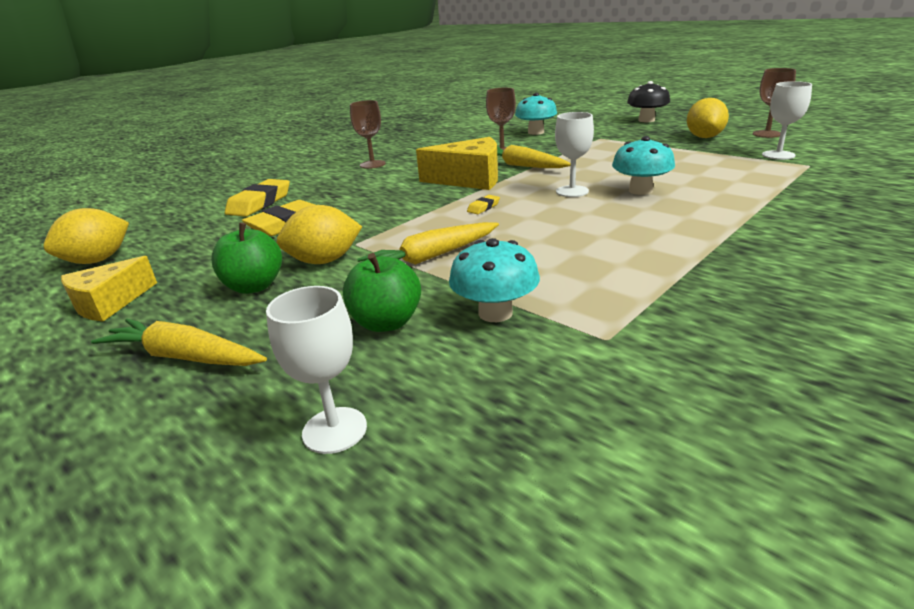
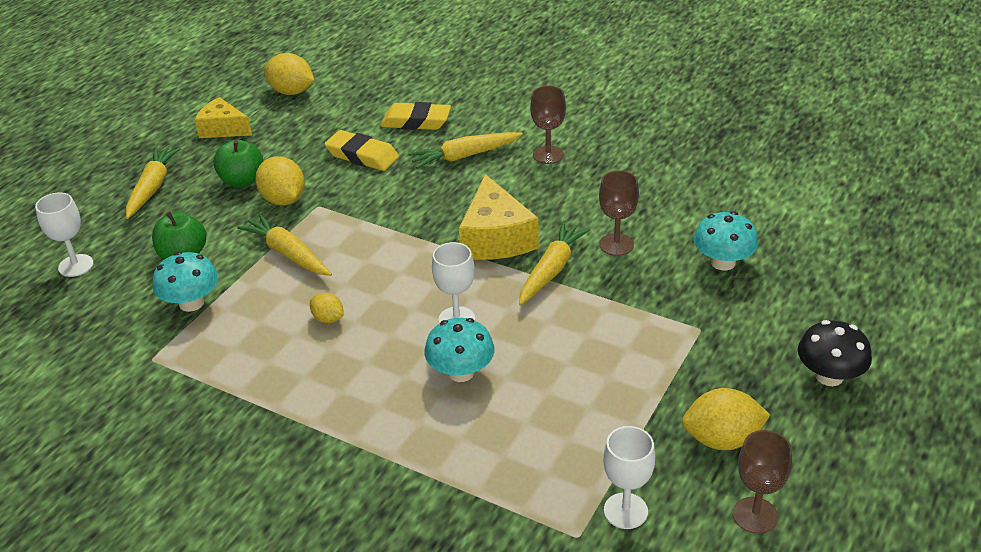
camera: 75 degrees right, 10 degrees up
yellow eraser [467,195,500,214] -> none
none -> yellow lemon [310,293,344,323]
none -> yellow carrot [408,132,523,169]

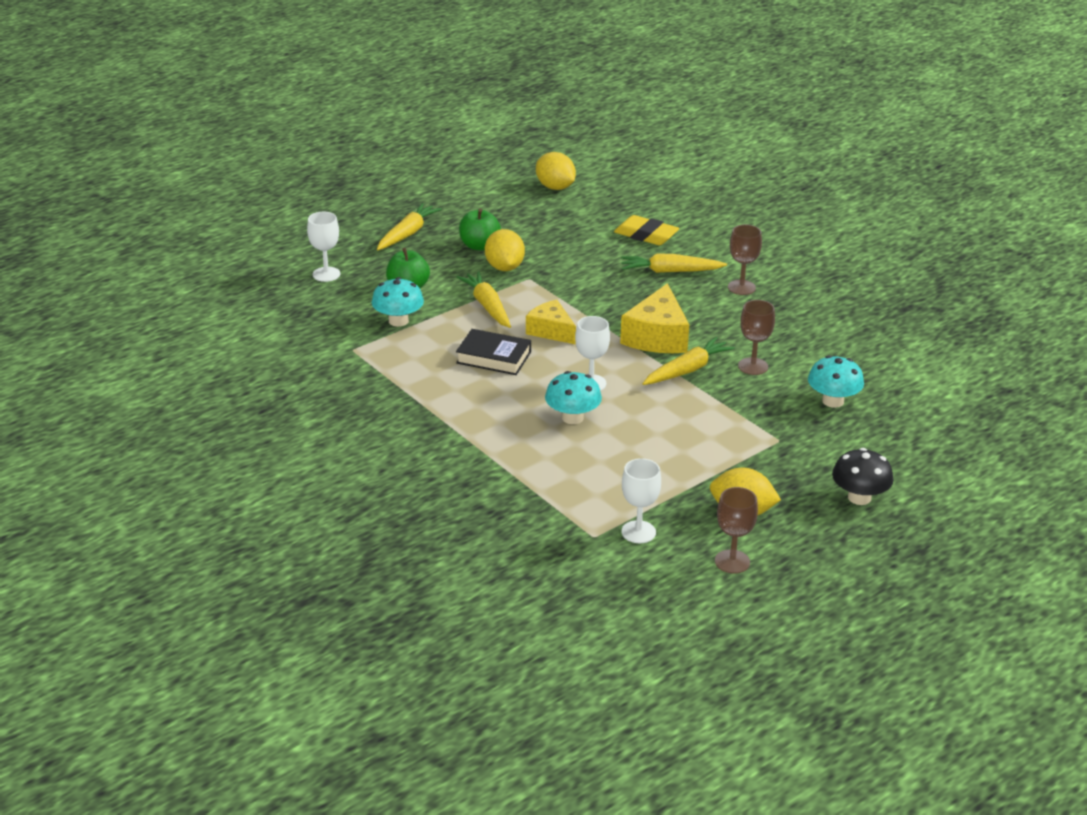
camera: 20 degrees right, 5 degrees down
yellow cheese [195,97,252,138] -> yellow cheese moved to [526,300,576,344]
yellow lemon [310,293,344,323] -> black book [456,329,531,375]
yellow eraser [324,130,399,171] -> none

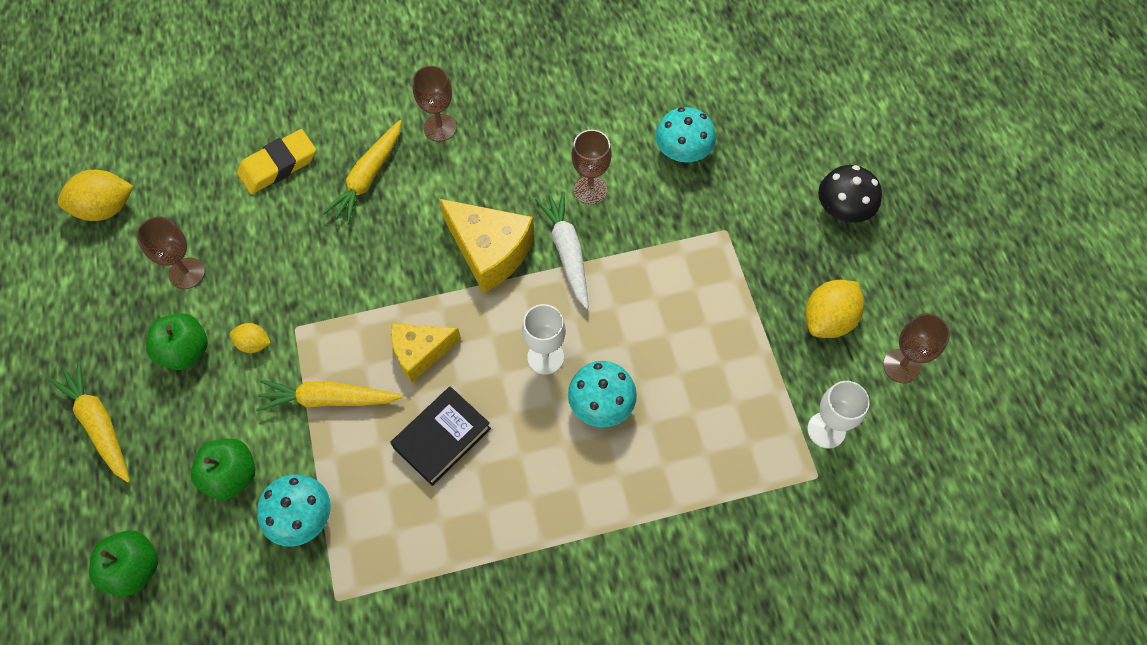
camera: 65 degrees left, 30 degrees up
white goblet [307,212,340,282] -> green apple [89,530,158,596]
yellow lemon [485,229,525,271] -> yellow lemon [230,323,271,353], size x0.56
yellow carrot [643,337,735,385] -> white carrot [535,191,589,310]
none -> brown goblet [136,216,205,289]

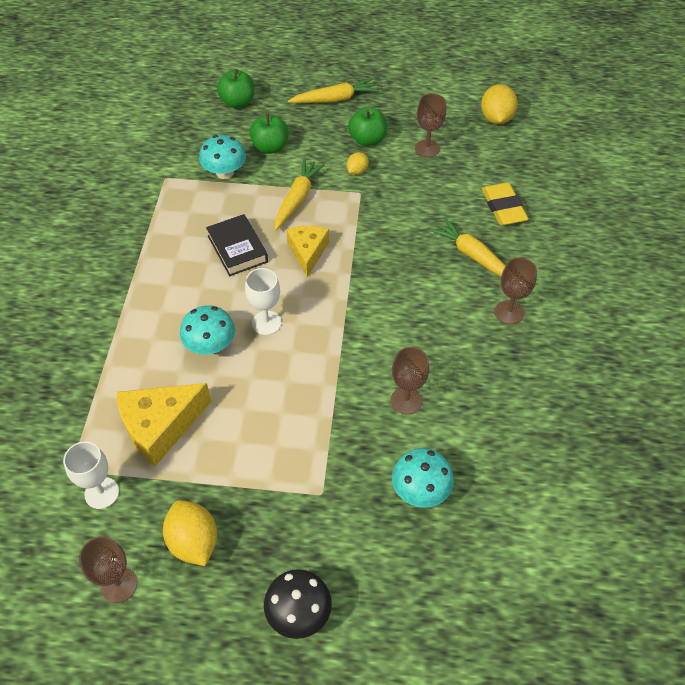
camera: 110 degrees right, 10 degrees down
yellow cheese [439,199,535,293] -> yellow cheese moved to [117,383,211,466]
white carrot [535,191,589,310] -> none

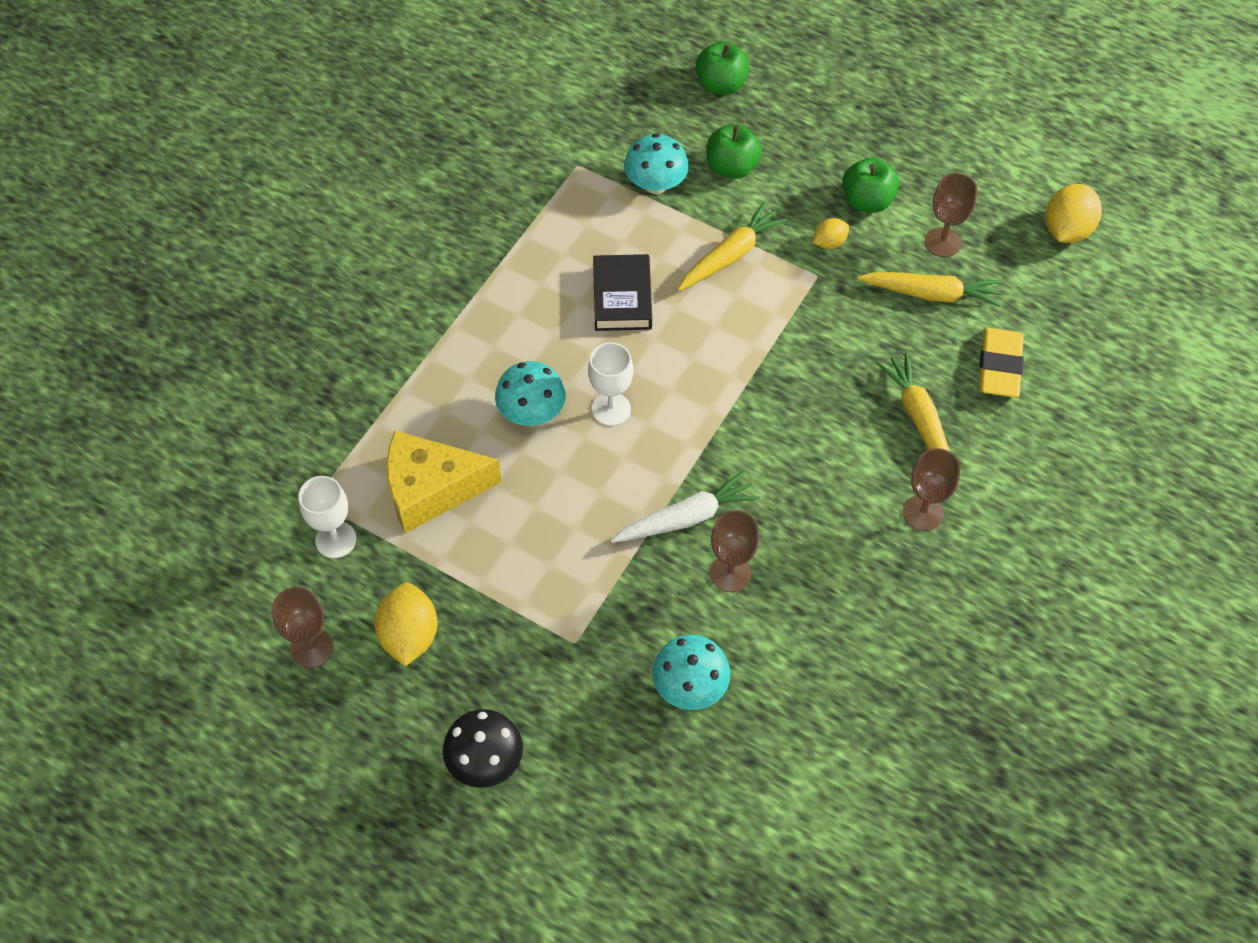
camera: 25 degrees right, 5 degrees up
yellow cheese [286,226,329,277] -> none
yellow carrot [288,78,379,103] -> yellow carrot moved to [857,272,1002,307]
none -> white carrot [610,471,760,543]

